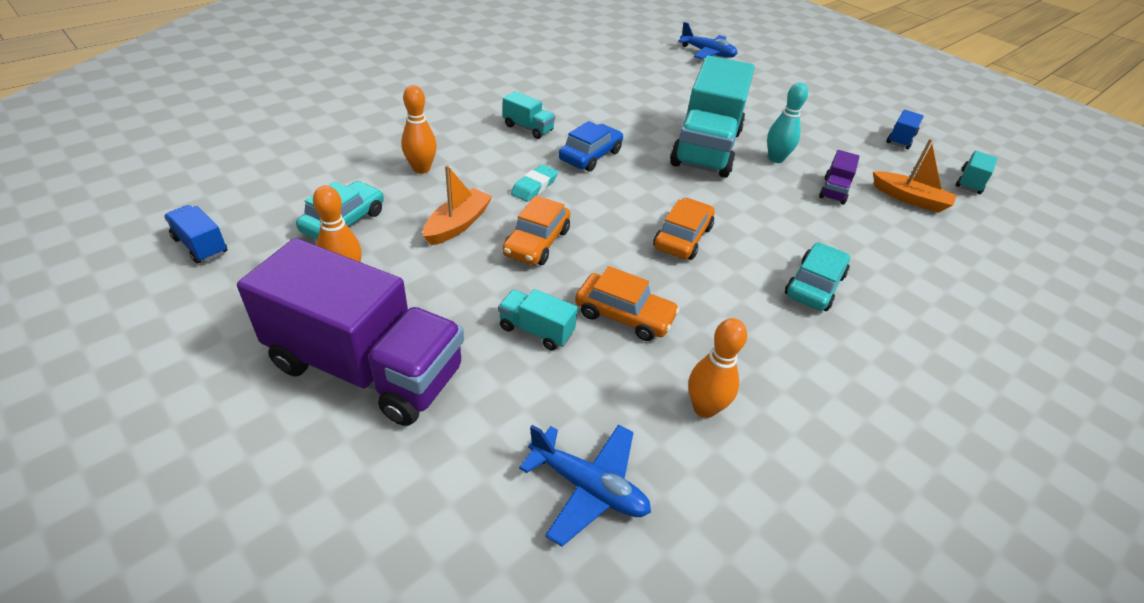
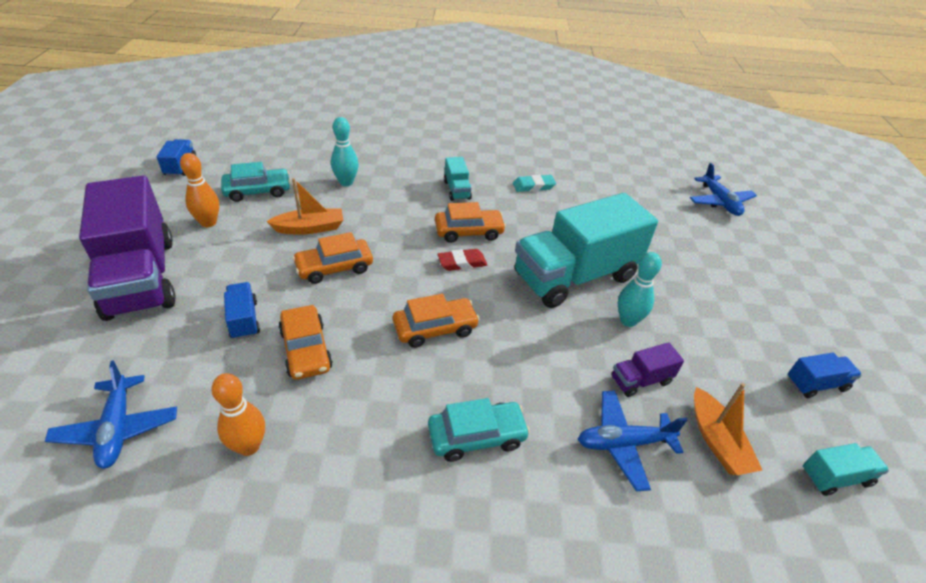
camera: 45 degrees right, 0 degrees up
orange bowling pin [401,85,437,174] -> turquoise bowling pin [331,117,359,186]
turquoise truck [498,289,578,350] -> blue truck [224,282,260,340]
turquoise eraser [511,165,558,202] -> turquoise eraser moved to [513,175,556,192]
blue car [559,121,623,172] -> orange car [435,202,506,243]
none -> red eraser [437,249,487,271]
none -> blue plane [578,391,687,491]

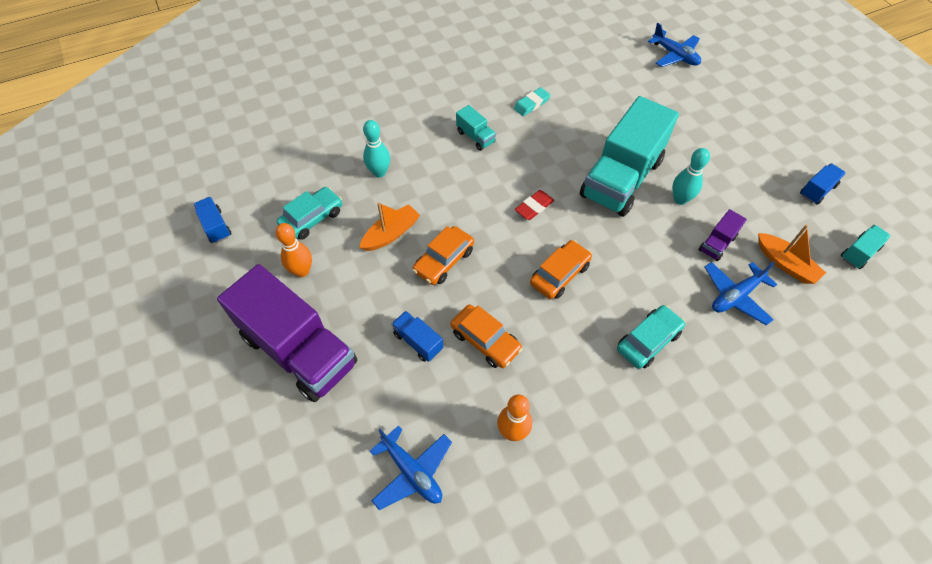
camera: 25 degrees left, 15 degrees up
orange car [435,202,506,243] -> none

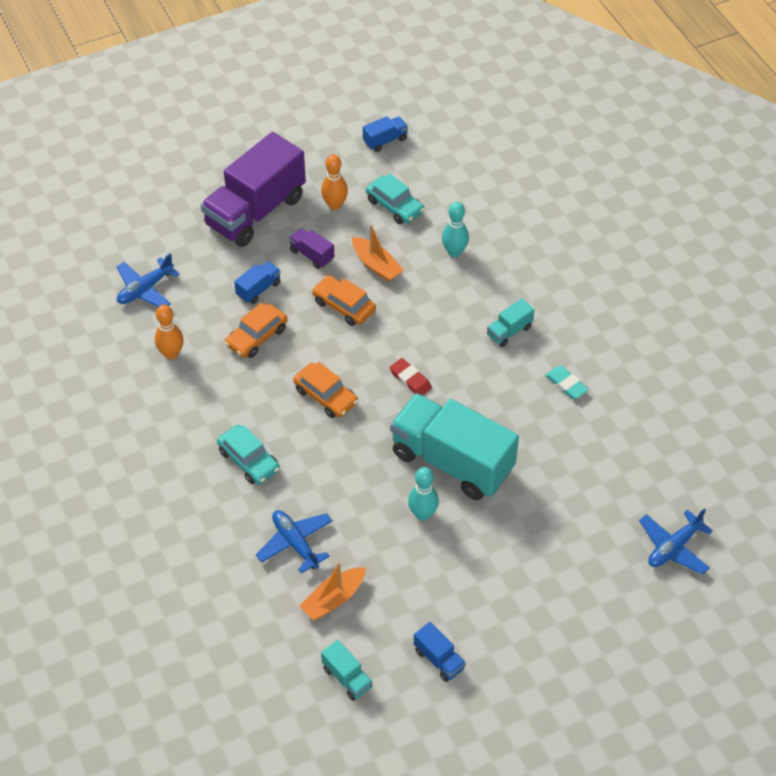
camera: 90 degrees right, 5 degrees down
purple truck [699,209,747,261] -> purple truck moved to [289,228,335,269]

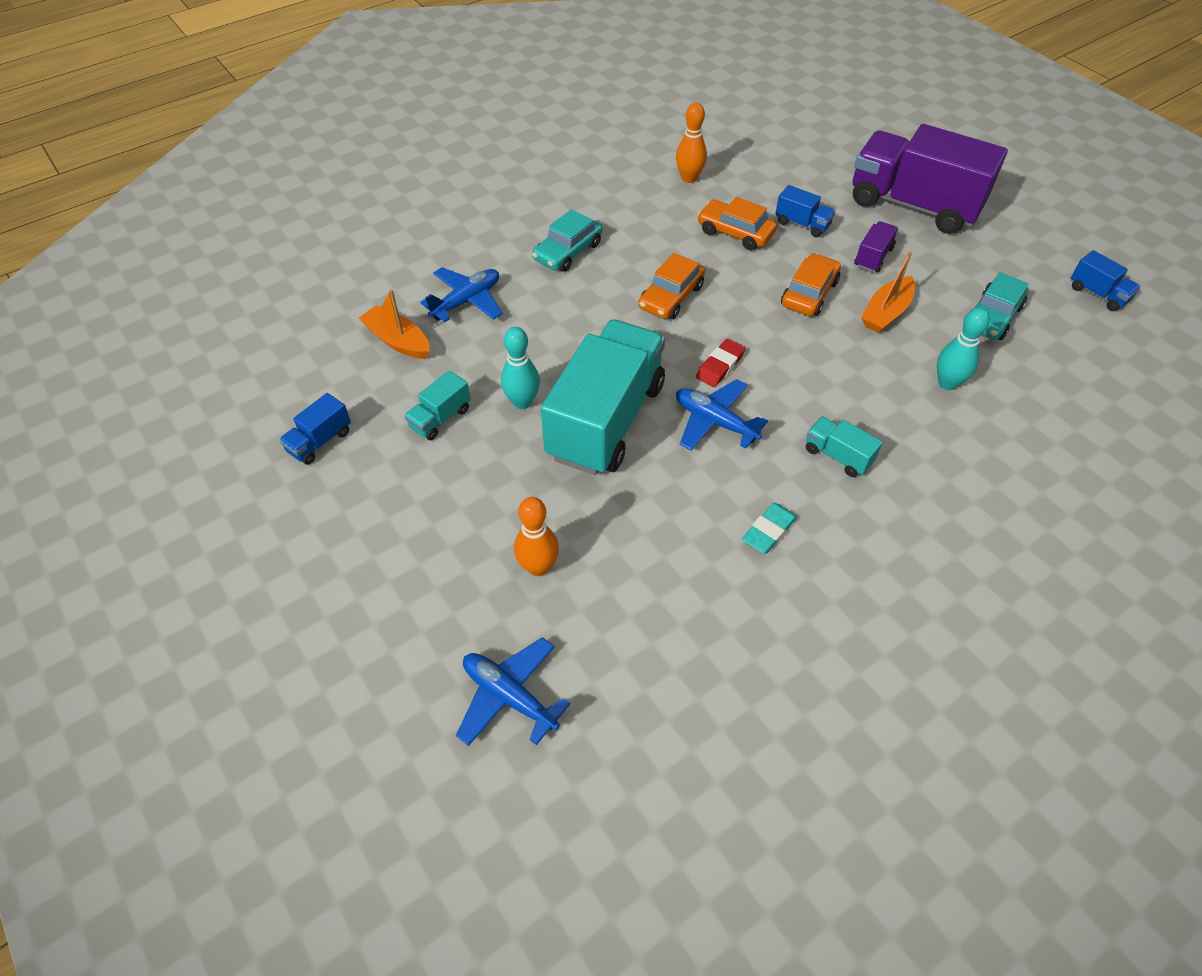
camera: 80 degrees right, 0 degrees up
blue plane [117,253,180,307] -> blue plane moved to [676,379,768,451]
orange bowling pin [321,154,348,210] -> orange bowling pin moved to [514,497,559,576]
turquoise truck [321,640,373,701] -> turquoise truck moved to [404,370,471,441]

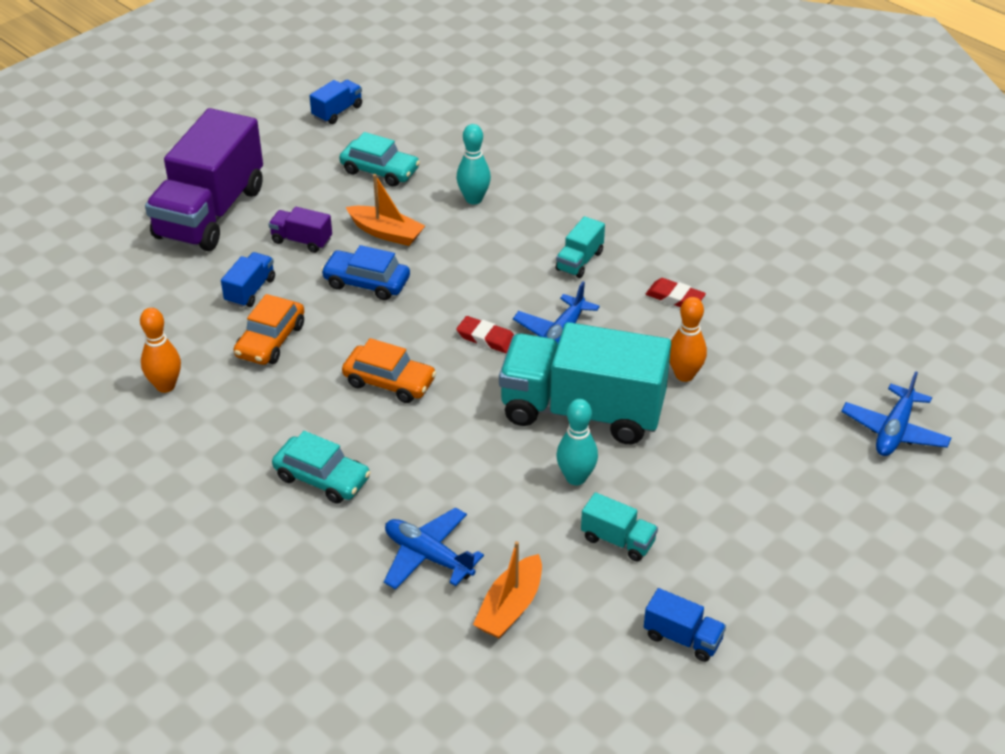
camera: 100 degrees left, 10 degrees down
orange bowling pin [514,497,559,576] -> orange bowling pin moved to [670,297,707,382]
turquoise eraser [742,503,797,554] -> red eraser [645,278,706,307]
orange car [781,253,841,316] -> blue car [321,245,410,300]

